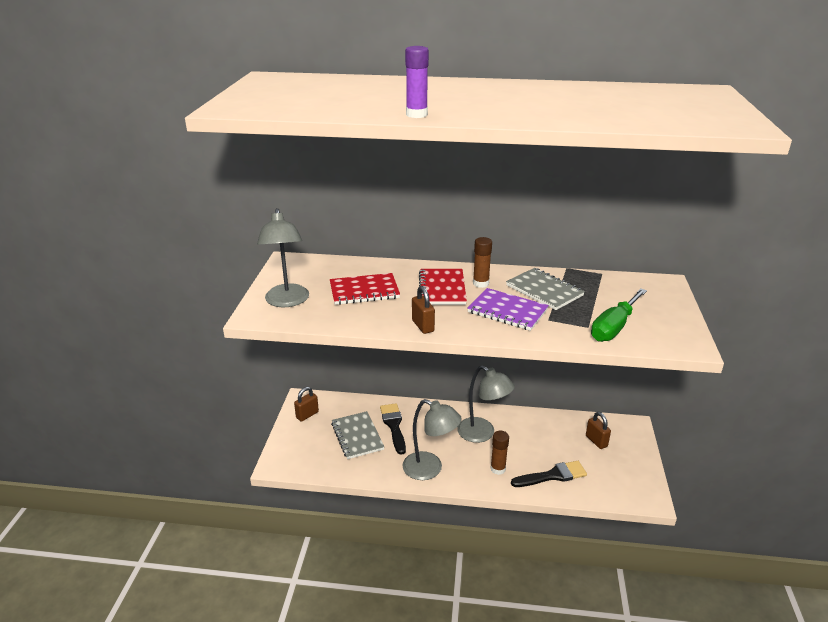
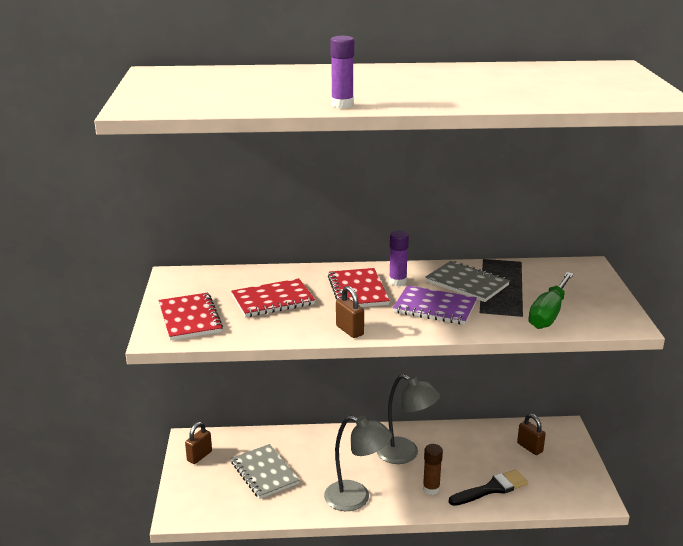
camera: 10 degrees left, 5 degrees down
grey lamp [257,208,309,307] -> red notebook [158,293,223,341]
black brush [380,403,406,455] -> none
brown glue stick [473,237,492,288] -> purple glue stick [389,231,409,286]

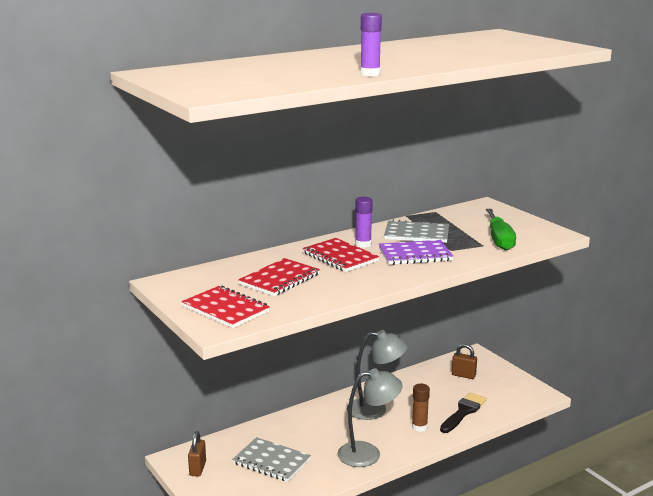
camera: 30 degrees left, 5 degrees down
brown padlock [336,286,364,338] -> none

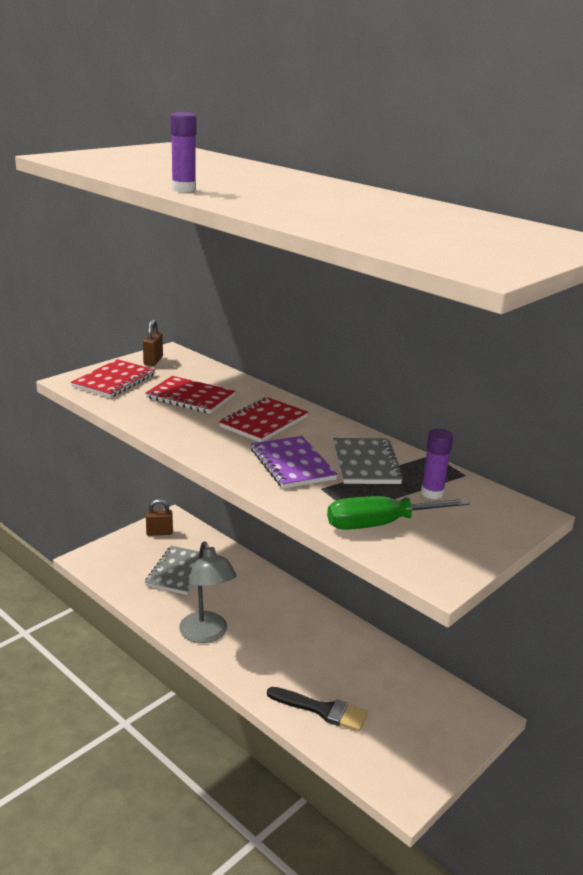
camera: 75 degrees right, 5 degrees up
grey lamp [347,330,408,420] -> none
purple glue stick [355,197,373,248] -> purple glue stick moved to [421,429,453,500]
brown glue stick [412,384,430,432] -> none
brown padlock [452,344,477,379] -> brown padlock moved to [143,319,163,366]

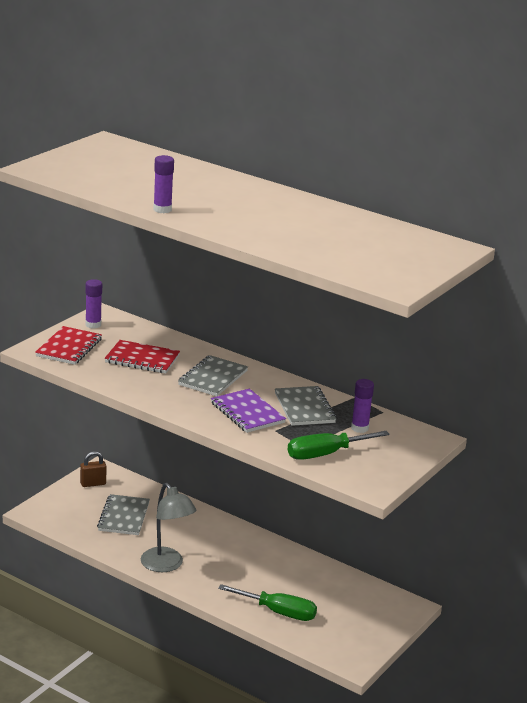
camera: 10 degrees left, 0 degrees up
brown padlock [143,319,163,366] -> purple glue stick [85,279,102,329]
red notebook [219,397,309,442] -> grey notebook [178,355,248,396]
black brush [267,687,368,732] -> green screwdriver [218,584,317,621]

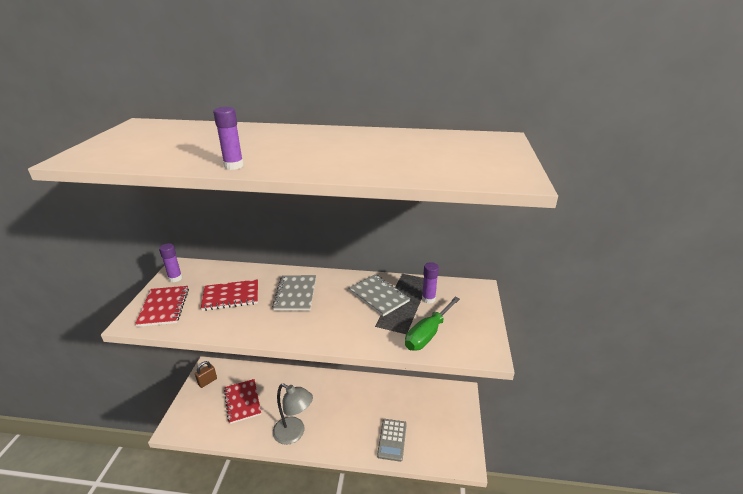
camera: 25 degrees left, 5 degrees up
grey notebook [97,494,150,535] -> red notebook [224,379,261,424]
purple notebook [211,389,286,433] -> none
green screwdriver [218,584,317,621] -> grey calculator [377,419,407,462]

